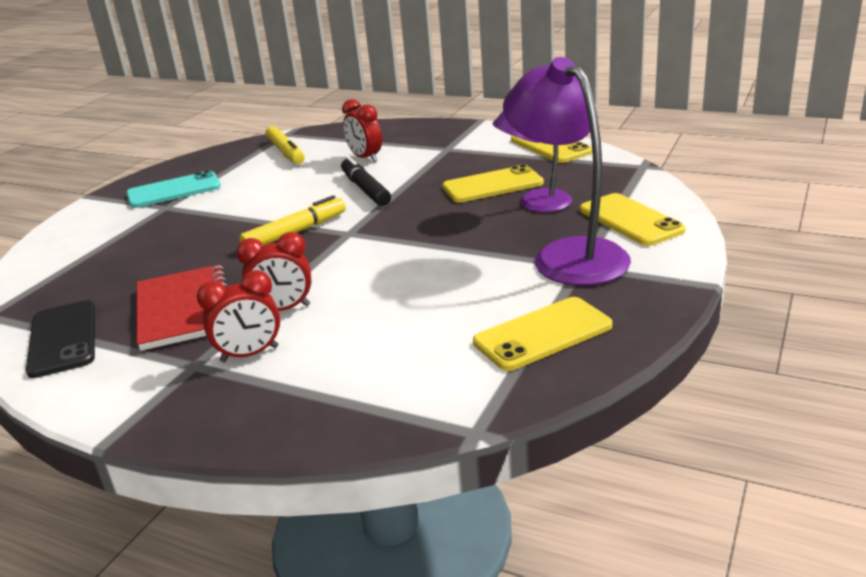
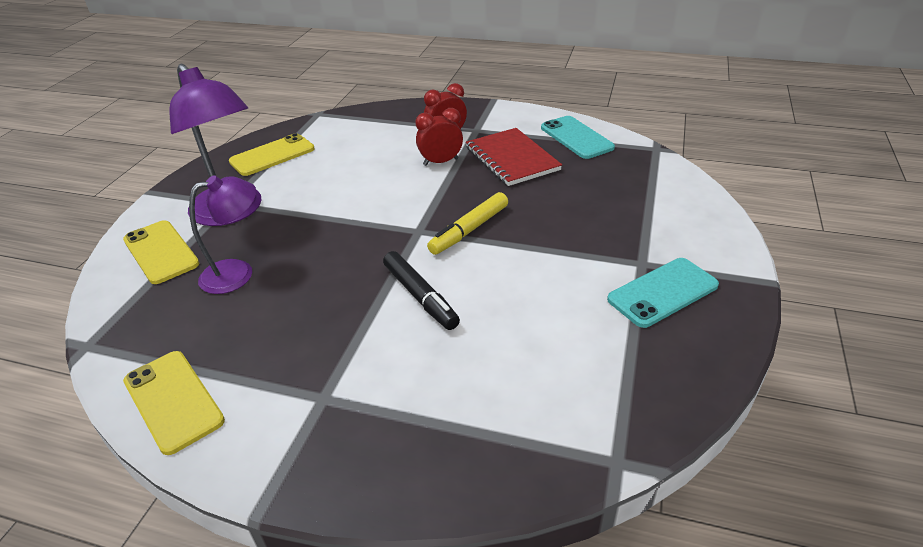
camera: 170 degrees right, 10 degrees up
black phone [26,300,95,378] -> turquoise phone [541,116,615,159]
yellow marker [265,126,305,164] -> none
red clock [342,99,382,163] -> none
yellow phone [442,164,544,202] -> none

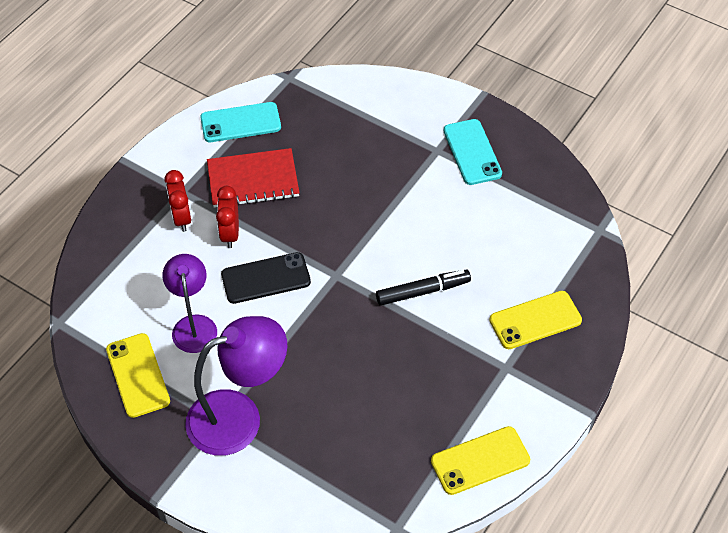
camera: 75 degrees left, 15 degrees up
yellow phone [123,220,199,284] -> yellow phone moved to [489,291,582,349]
purple lamp [189,175,256,294] -> purple lamp moved to [162,254,217,353]
yellow marker [427,192,508,255] -> none
none -> black phone [221,252,311,304]

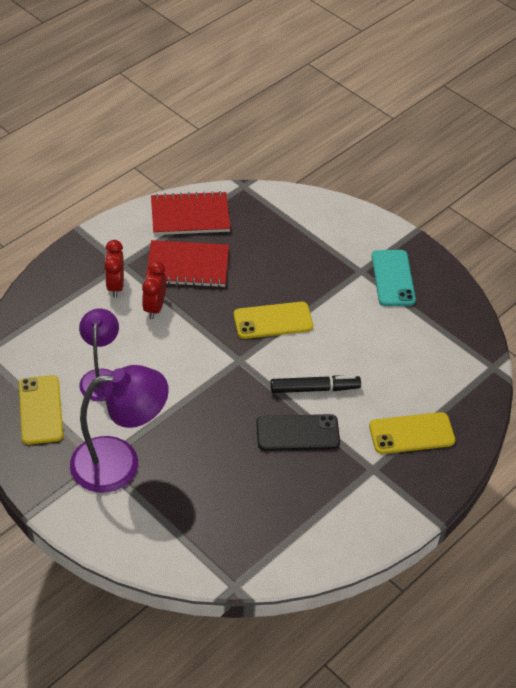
camera: 10 degrees right, 5 degrees down
turquoise phone [200,102,281,142] -> red notebook [151,191,231,235]
black phone [221,252,311,304] -> black phone moved to [256,414,340,451]
yellow phone [431,426,530,495] -> yellow phone moved to [234,302,313,339]

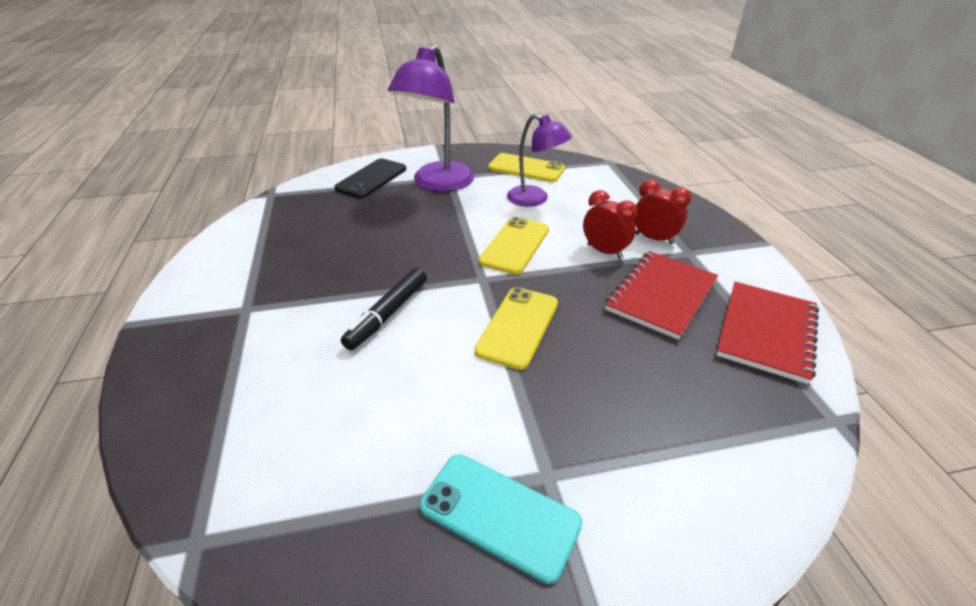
camera: 125 degrees right, 10 degrees down
black phone [256,414,340,451] -> black phone moved to [334,159,406,198]
yellow phone [369,412,455,454] -> yellow phone moved to [479,217,549,274]

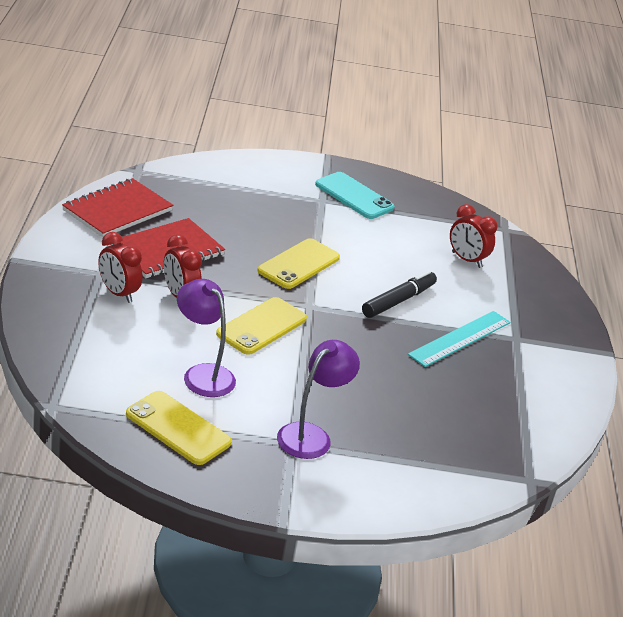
camera: 170 degrees left, 5 degrees down
black phone [334,159,406,198] -> none
purple lamp [388,45,474,191] -> purple lamp [277,340,360,459], size x0.64
none -> turquoise ruler [408,311,510,367]
none -> red clock [450,204,498,268]

